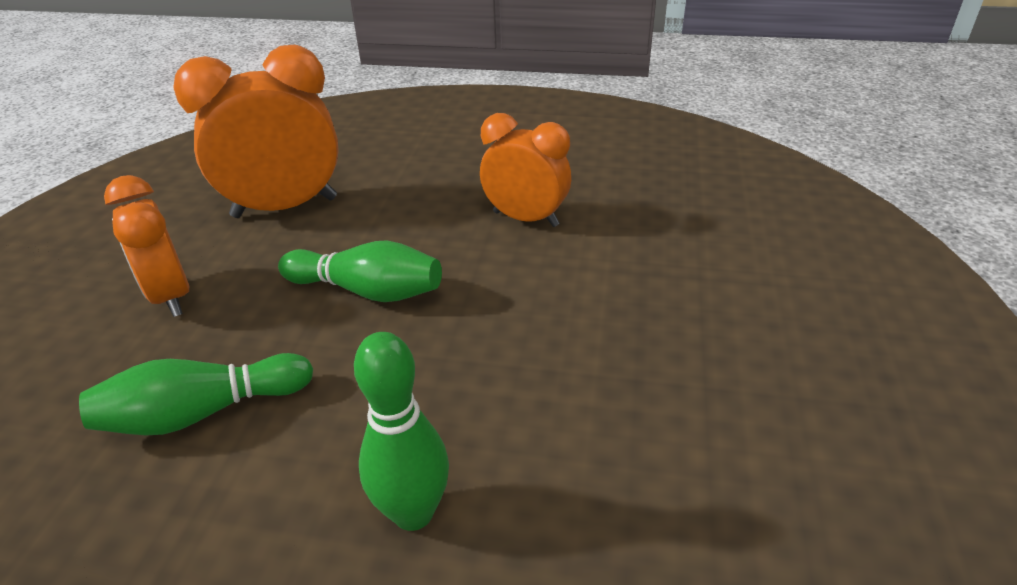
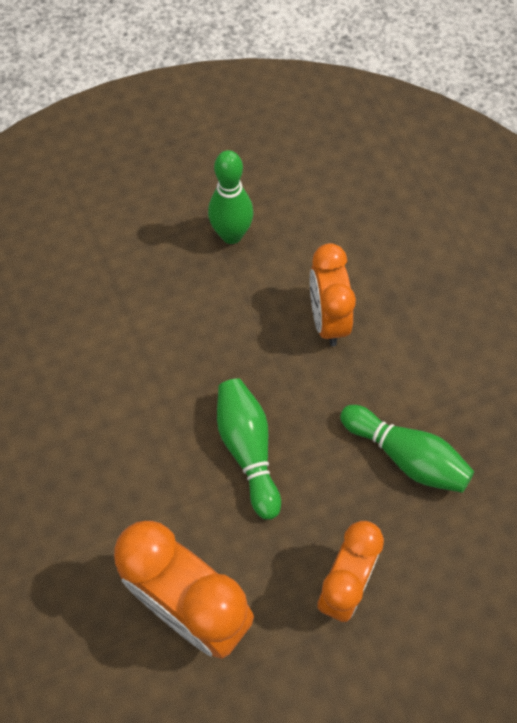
camera: 125 degrees left, 25 degrees up
green bowling pin [354,332,449,531] -> green bowling pin moved to [208,150,254,244]
orange clock [480,113,571,227] -> orange clock moved to [310,243,356,346]

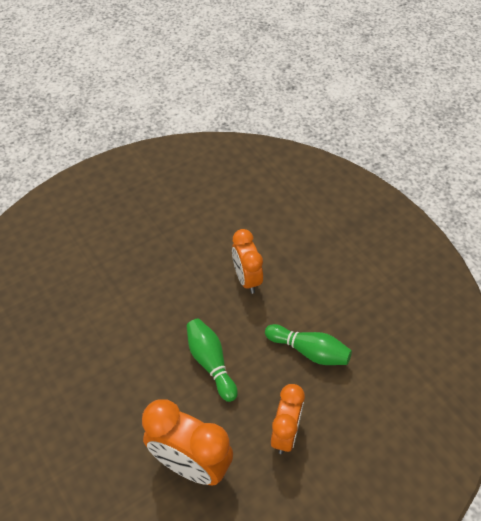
camera: 10 degrees left, 10 degrees down
green bowling pin [208,150,254,244] -> none

